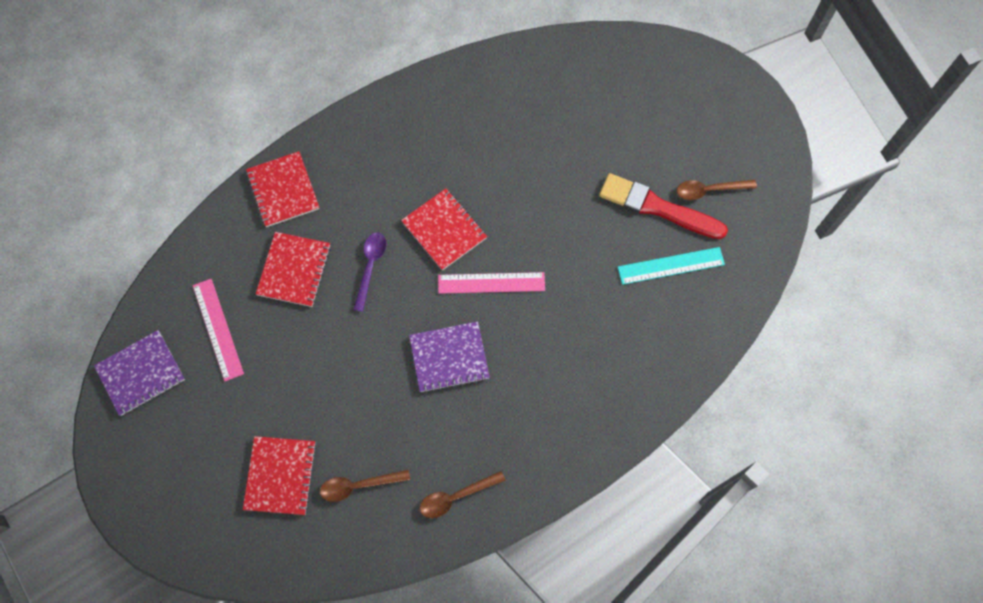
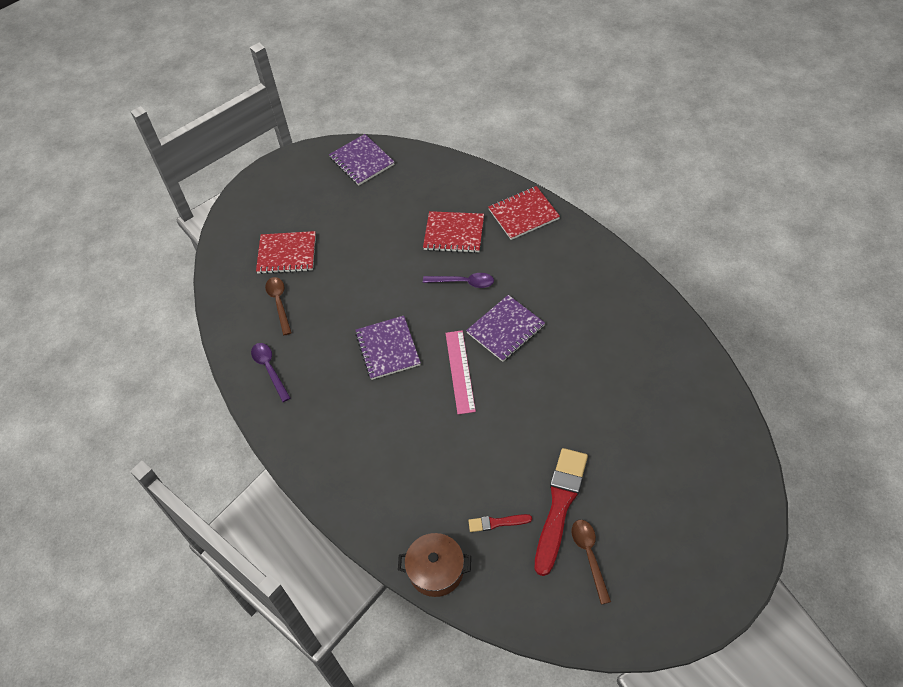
camera: 90 degrees right, 15 degrees down
pink ruler [193,279,244,381] -> none
red notebook [401,189,487,271] -> purple notebook [466,295,545,362]
brown spoon [420,471,506,518] -> purple spoon [251,343,291,402]
turquoise ruler [618,247,725,285] -> red brush [468,514,532,532]
none -> brown pot [398,533,471,597]

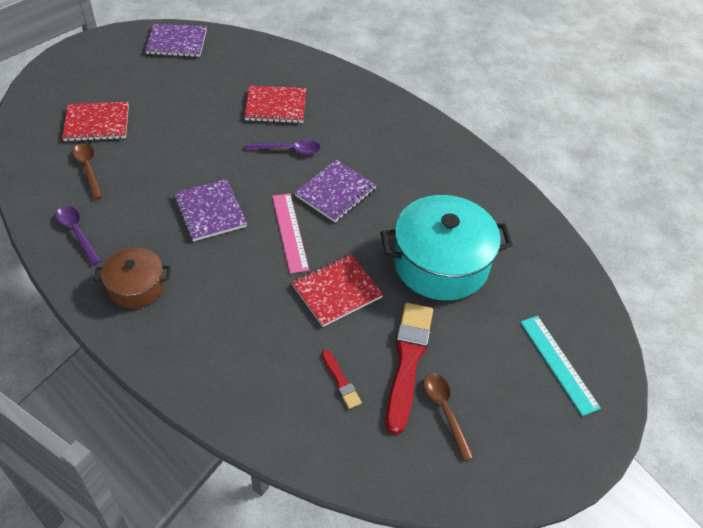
camera: 15 degrees left, 5 degrees down
purple notebook [329,134,394,186] -> purple notebook turned 45 degrees counterclockwise [145,24,207,57]
brown pot [398,533,471,597] -> brown pot moved to [94,247,171,309]
red brush [468,514,532,532] -> red brush turned 105 degrees counterclockwise [322,350,362,409]
red notebook [488,186,560,240] -> red notebook moved to [292,255,383,327]
none -> turquoise pot [381,195,513,300]
none -> turquoise ruler [520,316,601,416]

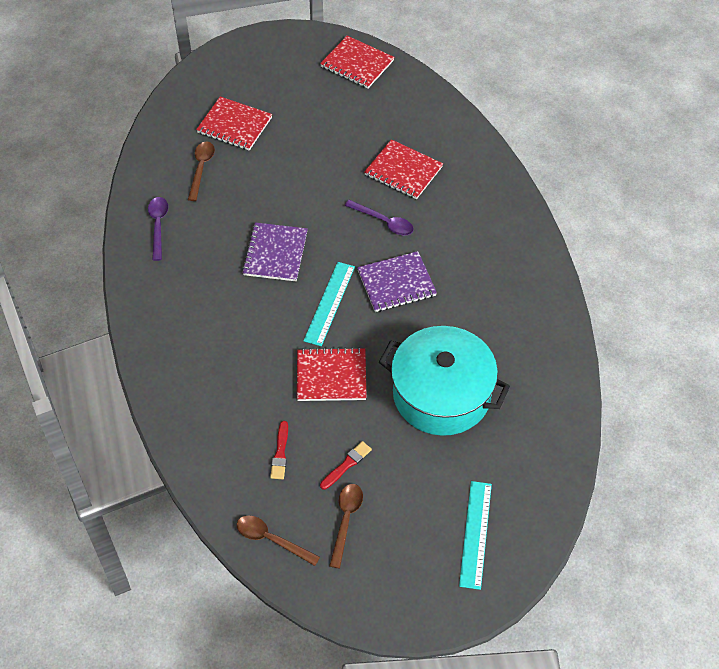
camera: 35 degrees right, 5 degrees up
brown pot [94,247,171,309] -> none
purple notebook [145,24,207,57] -> red notebook [320,36,394,89]
pink ruler [272,193,309,274] -> turquoise ruler [304,262,355,346]
red brush [386,303,433,435] -> red brush [320,441,372,490], size x0.47
none -> brown spoon [237,515,320,566]

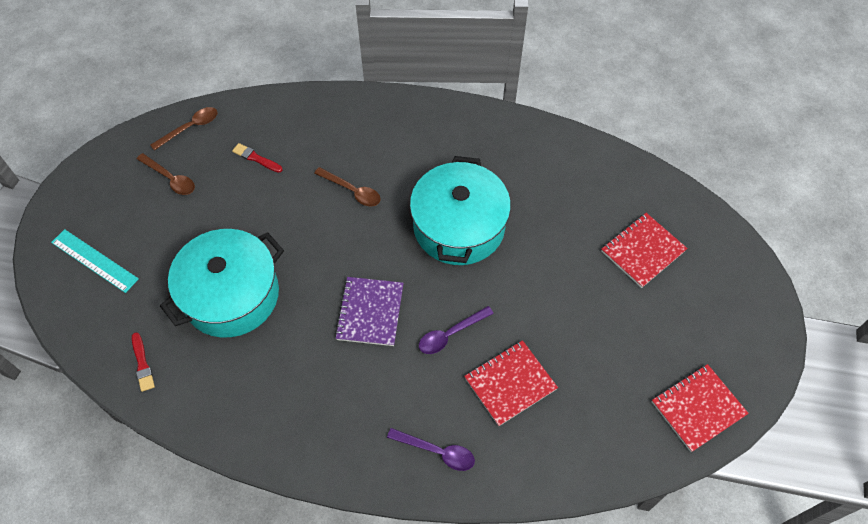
camera: 115 degrees right, 5 degrees up
purple spoon [148,197,168,261] -> purple spoon moved to [387,428,475,471]
brown spoon [188,142,215,201] -> brown spoon moved to [314,167,381,206]
purple notebook [242,222,308,281] -> turquoise pot [410,156,511,265]
red notebook [297,347,367,401] -> none
turquoise ruler [304,262,355,346] -> none
red brush [320,441,372,490] -> red brush moved to [132,332,155,392]

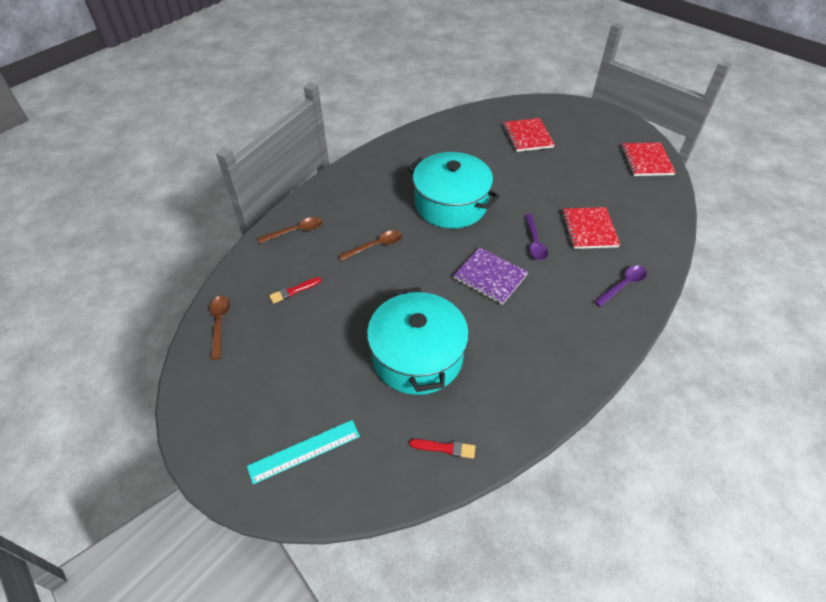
camera: 60 degrees left, 10 degrees down
brown spoon [137,153,195,195] -> brown spoon moved to [257,217,322,243]

